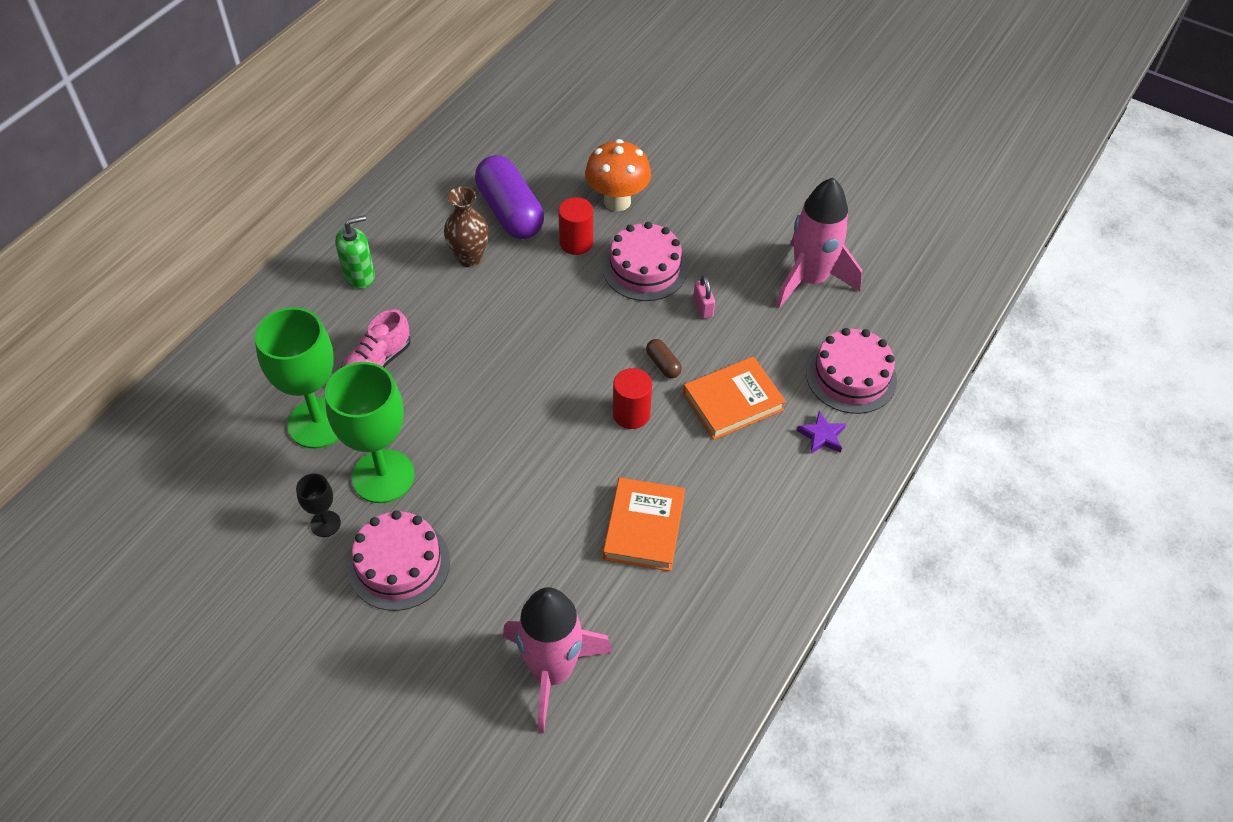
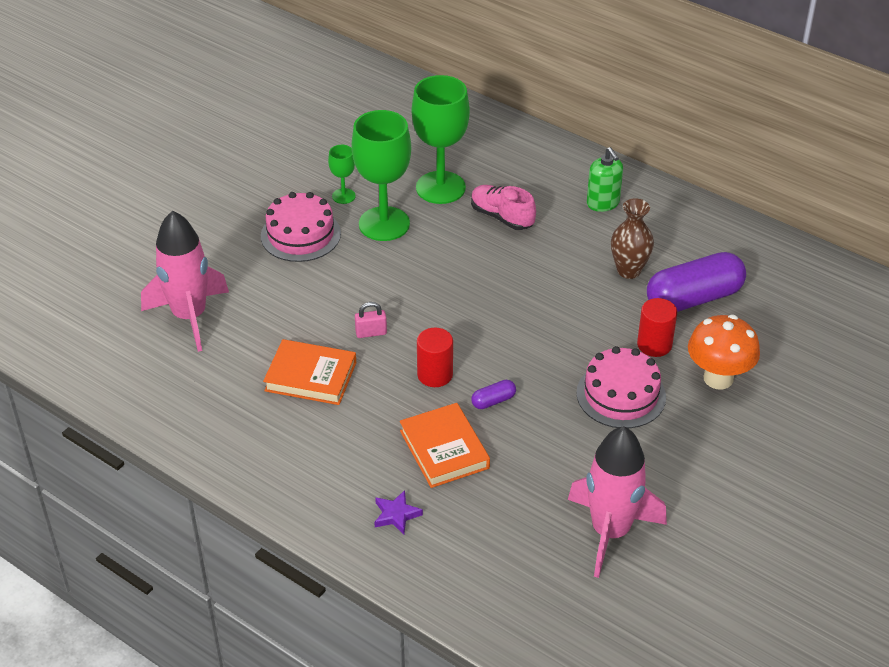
camera: 95 degrees right, 10 degrees down
black goblet [296,473,341,537] -> green goblet [328,145,356,204]
brown capsule [646,339,682,378] -> purple capsule [471,380,516,409]
pink padlock [693,275,715,319] -> pink padlock moved to [355,302,387,338]
pink cake [806,328,897,414] -> none

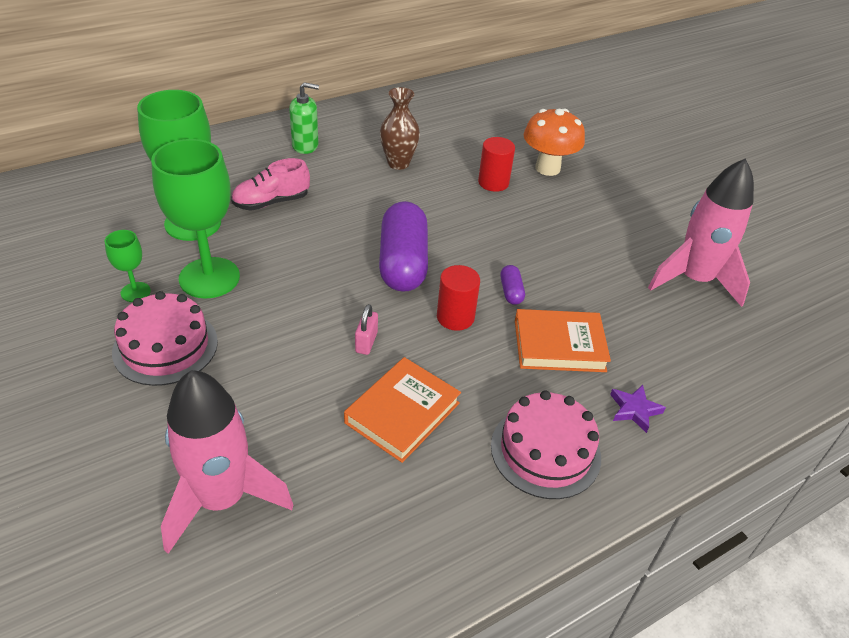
camera: 70 degrees left, 0 degrees up
pink cake [576,346,666,428] -> pink cake moved to [491,390,601,499]
purple capsule [647,252,746,312] -> purple capsule moved to [379,201,428,292]

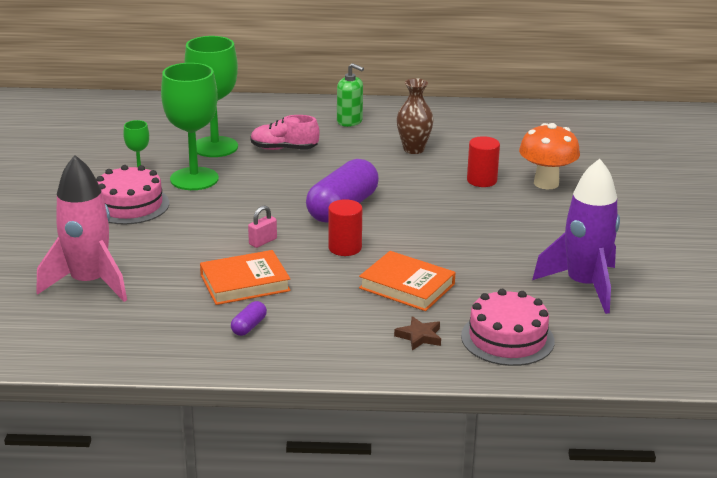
camera: 35 degrees right, 15 degrees down
pink cake [491,390,601,499] -> pink cake moved to [461,289,555,366]
purple capsule [500,265,525,305] -> purple capsule moved to [231,301,267,336]
purple star [610,385,666,433] -> brown star [394,316,441,350]
pink rocket [648,158,754,307] -> purple rocket [532,159,620,314]

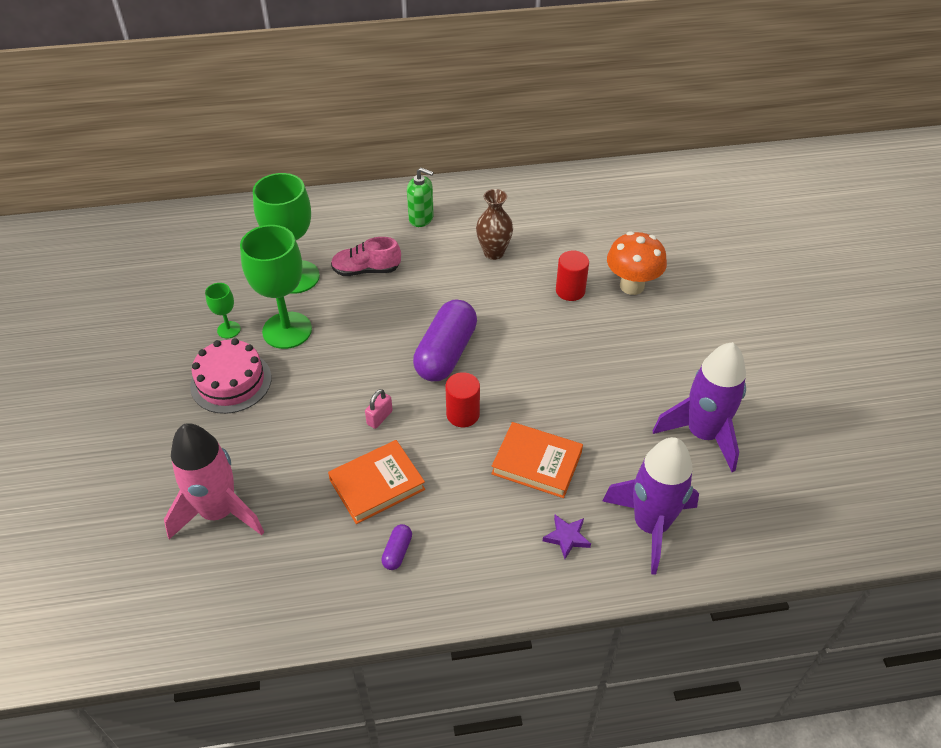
camera: 10 degrees left, 20 degrees up
brown star [394,316,441,350] -> purple star [543,515,591,559]
pink cake [461,289,555,366] -> purple rocket [603,437,699,575]

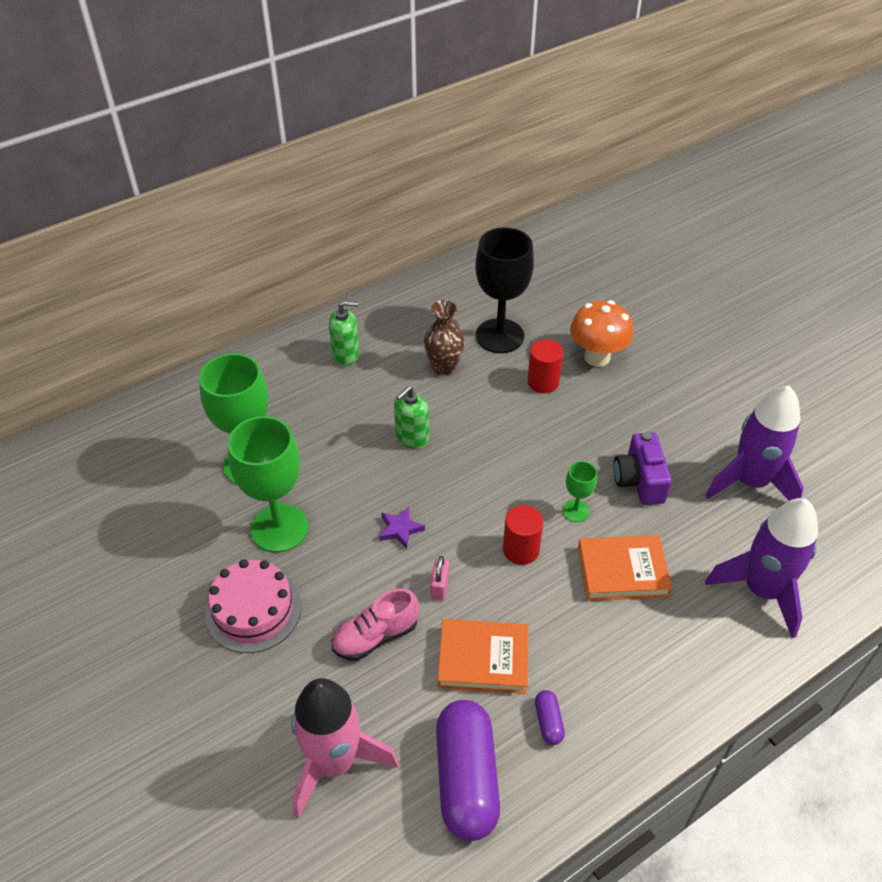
camera: 25 degrees left, 0 degrees up
green goblet [205,283,241,339] -> green goblet moved to [563,461,597,522]
orange book [328,440,425,524] -> orange book turned 60 degrees clockwise [438,619,528,694]
pink shoe [331,237,401,276] -> pink shoe moved to [332,588,419,661]
purple capsule [413,299,477,381] -> purple capsule moved to [436,700,500,841]
purple star [543,515,591,559] -> purple star moved to [379,507,425,549]
none -> green soap dispenser [394,386,429,449]
none -> black goblet [475,227,534,353]
none -> purple camera [613,432,672,505]

